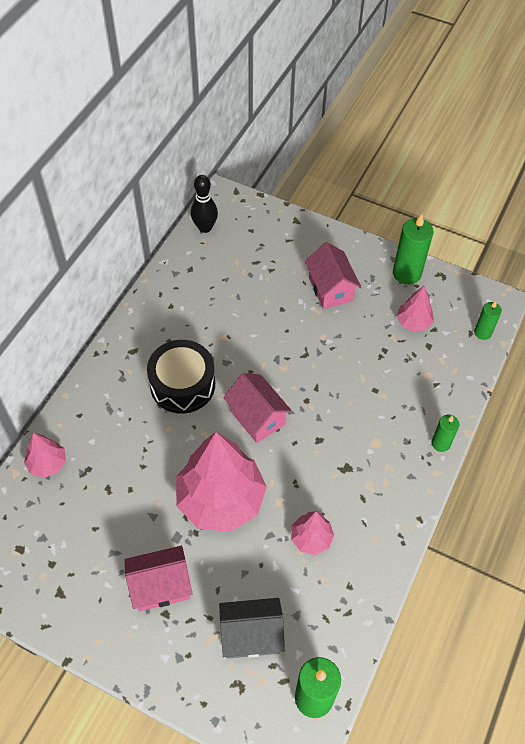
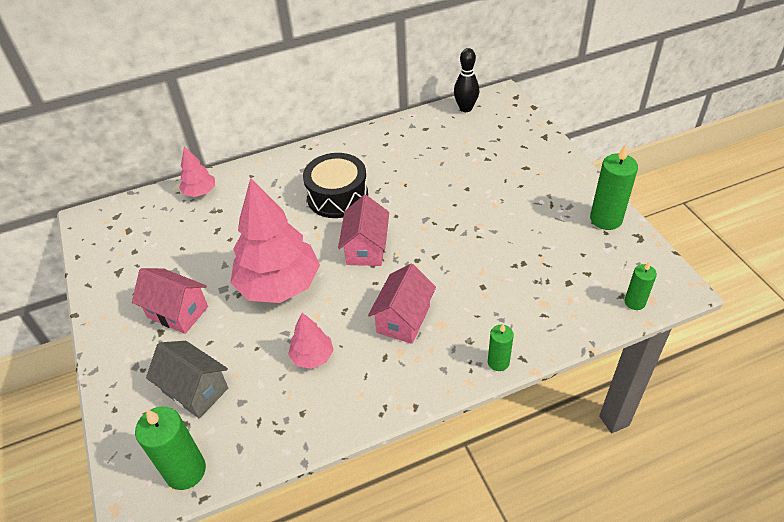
camera: 45 degrees right, 10 degrees down
pink house [305,242,361,309] -> pink house moved to [368,264,436,344]
pink tree [397,286,434,332] -> none

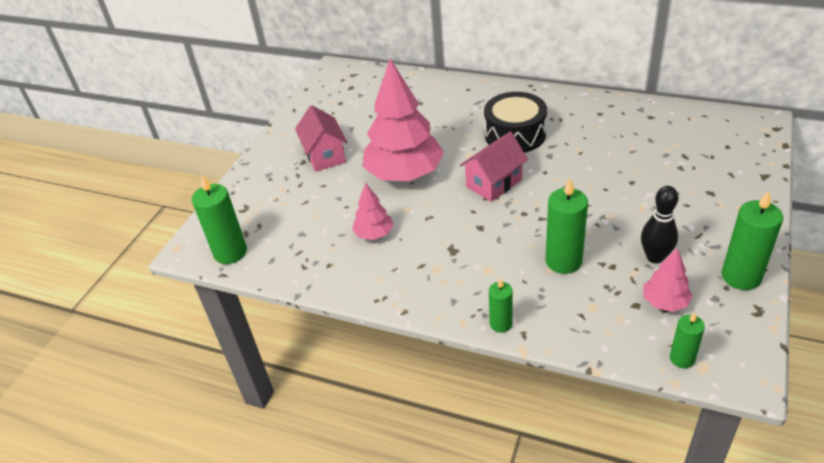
camera: 45 degrees right, 5 degrees down
grey house [146,341,228,418] -> none
pink tree [179,146,215,197] -> pink tree moved to [643,248,693,312]
pink house [368,264,436,344] -> none
black bowling pin [454,48,479,112] -> black bowling pin moved to [641,186,678,264]
none -> green candle [546,178,588,274]

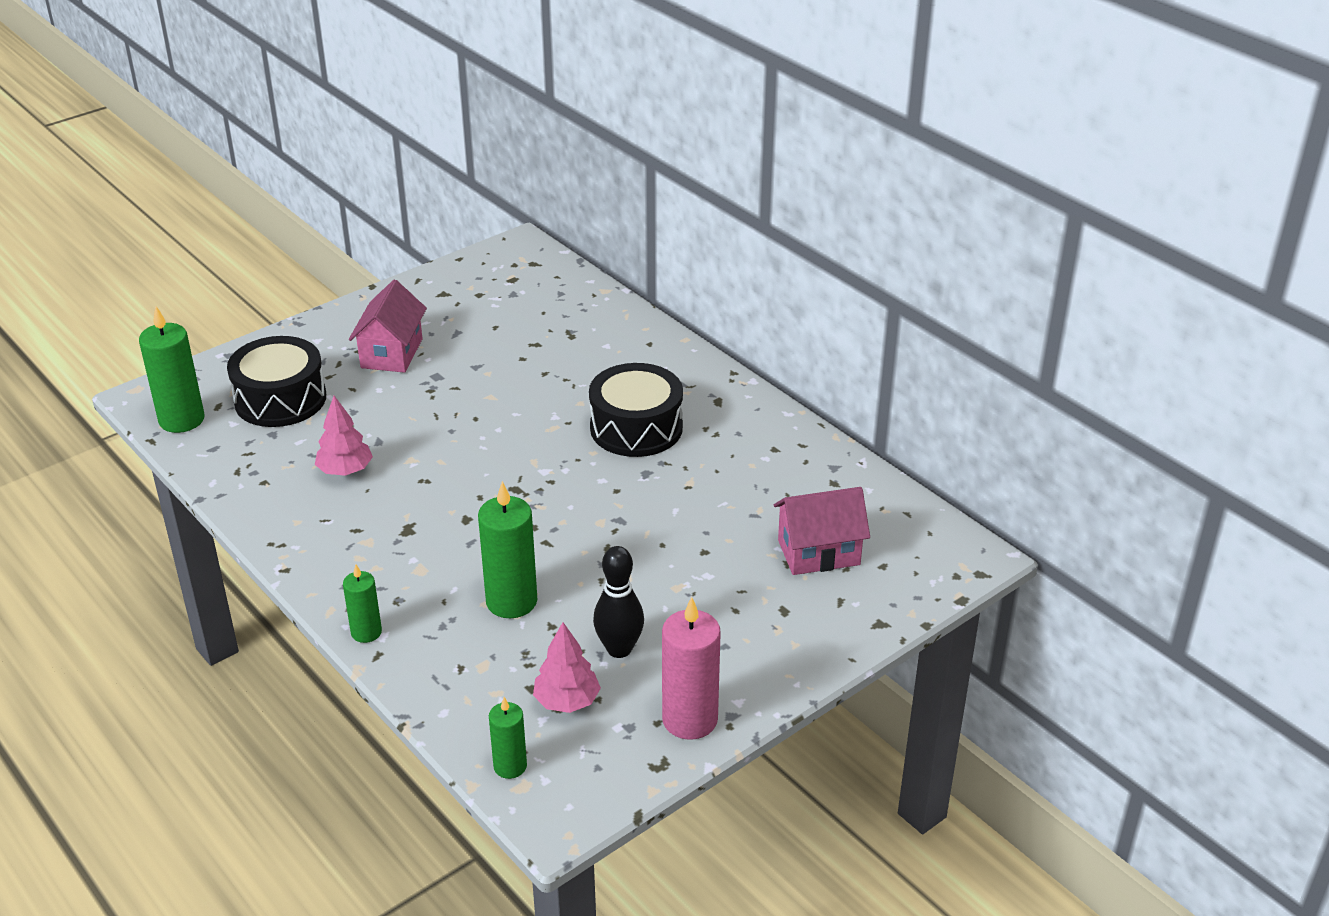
camera: 25 degrees right, 5 degrees down
pink tree [363,58,444,181] -> none
pink house [460,132,528,202] -> pink house moved to [774,487,870,575]
green candle [722,190,783,290] -> pink candle [662,597,721,740]
none -> black drum [227,336,326,427]

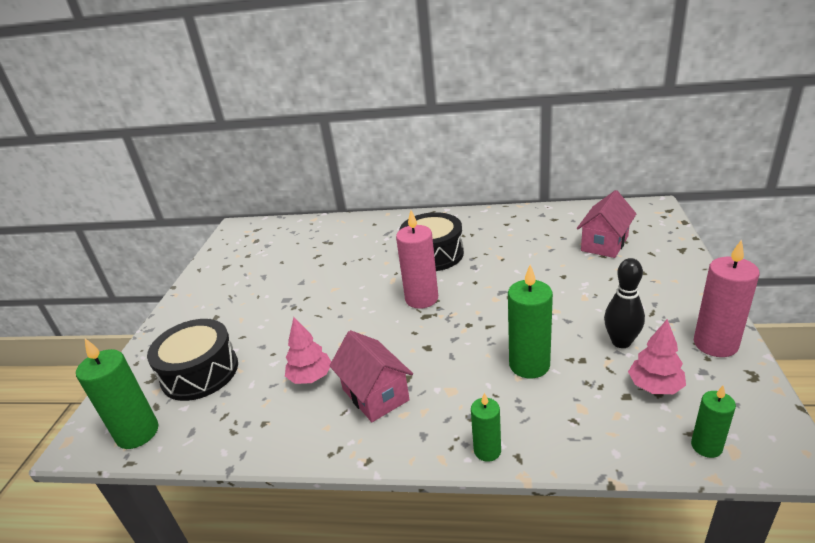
camera: 40 degrees left, 5 degrees down
pink house [349,280,427,373] -> pink house moved to [330,330,413,422]
none -> pink candle [396,210,438,309]

